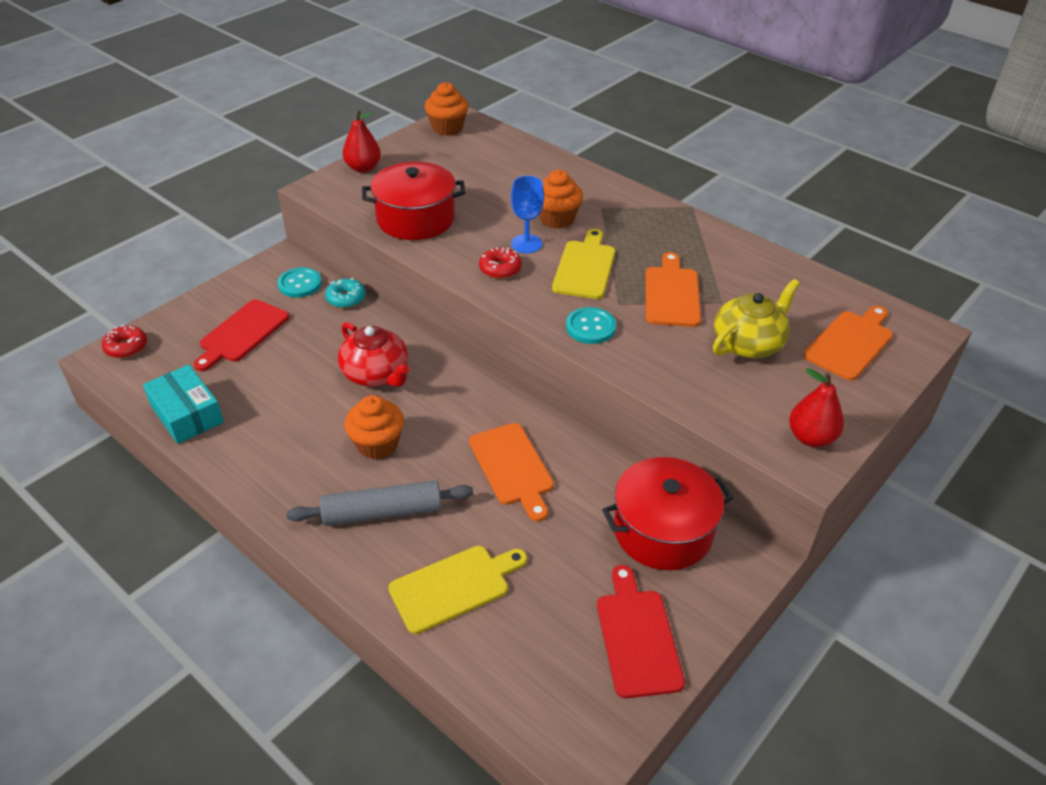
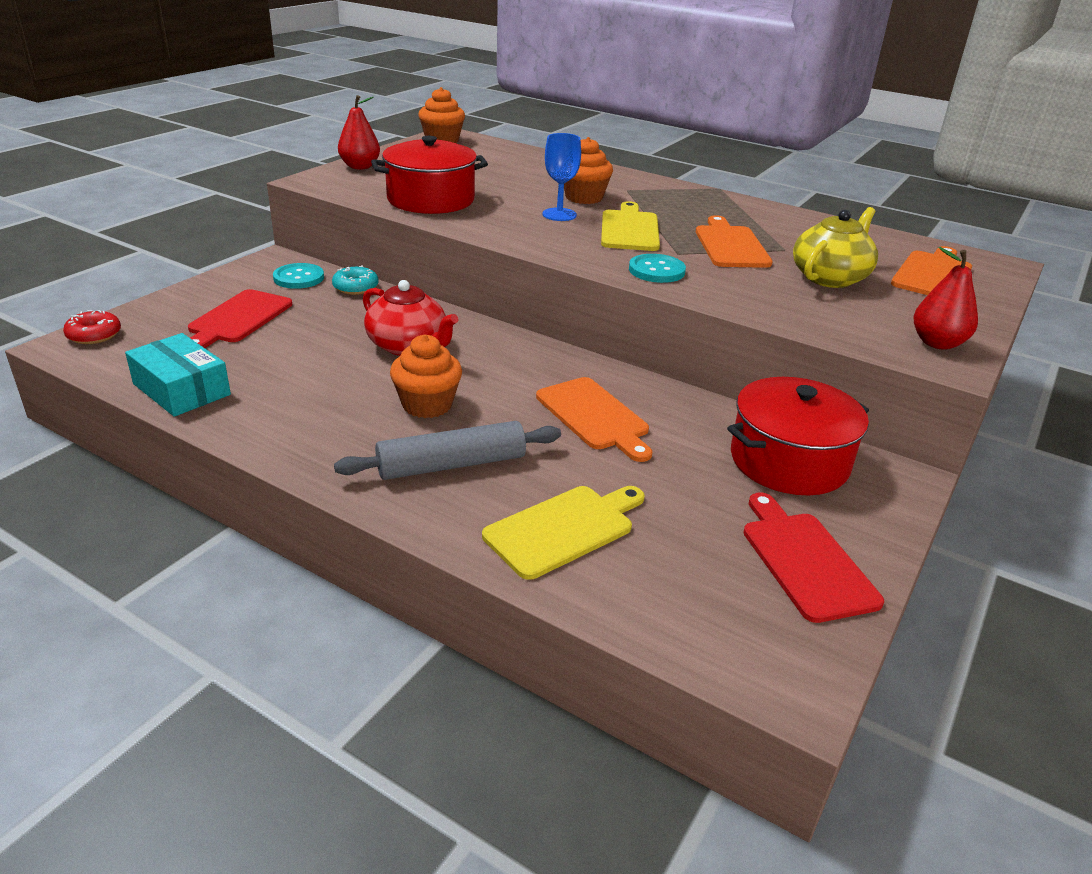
camera: 10 degrees left, 10 degrees down
red donut [479,247,522,279] -> none

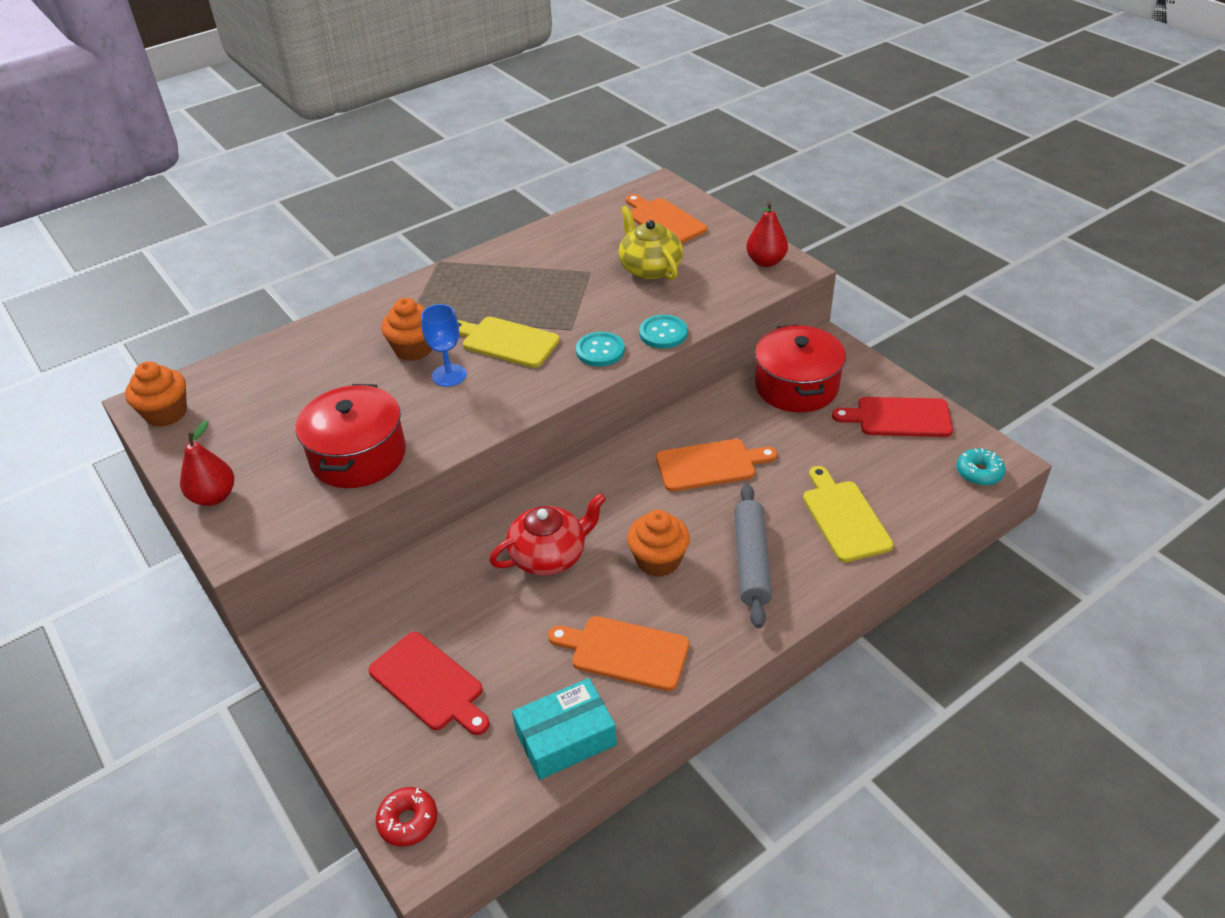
camera: 65 degrees left, 10 degrees up
turquoise button [273,263,324,289] -> turquoise button moved to [639,315,687,349]
turquoise donut [332,265,379,295] -> turquoise donut moved to [956,449,1006,486]
orange cutting board [696,215,773,268] -> orange cutting board moved to [548,616,689,691]

